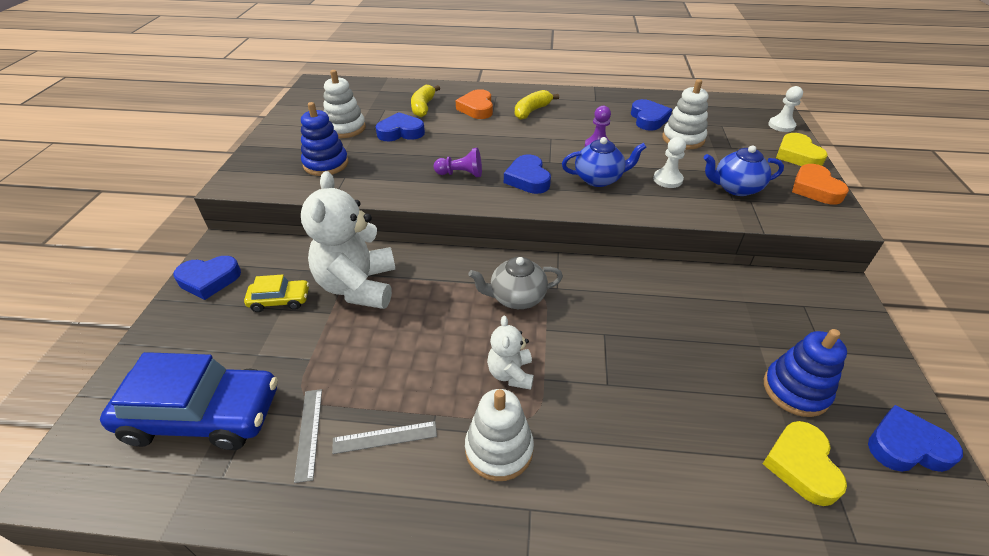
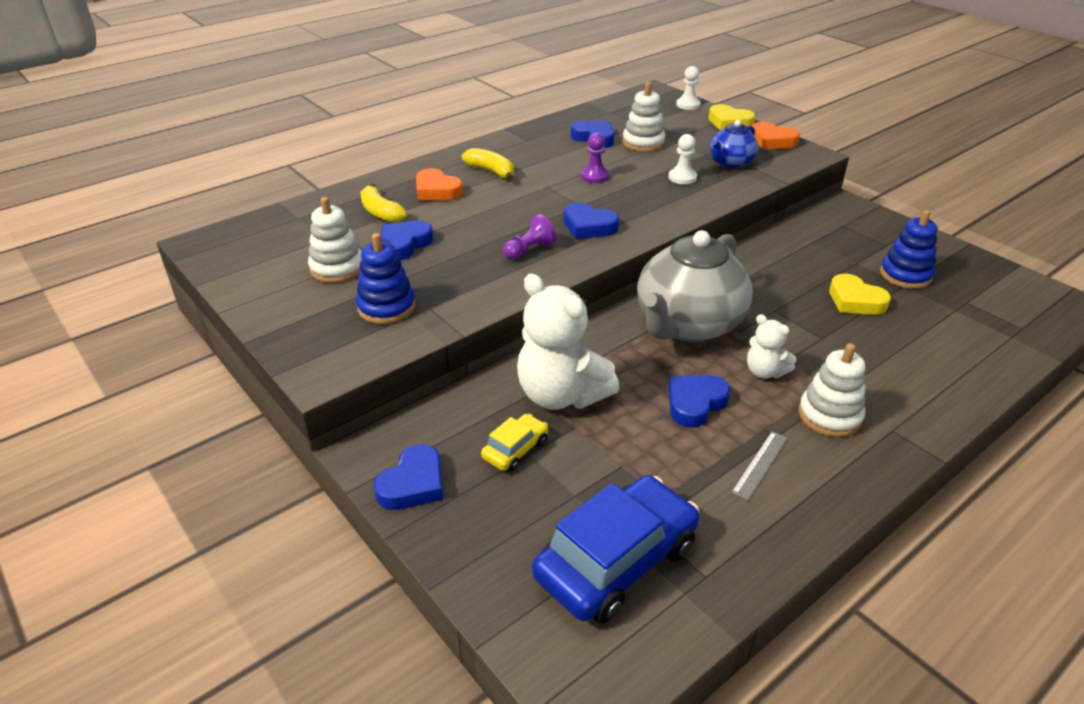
camera: 45 degrees left, 5 degrees down
grey ruler [294,389,322,483] -> none
grey teapot [468,257,563,309] -> grey teapot [637,230,753,342], size x1.94
yellow banana [515,90,559,120] -> yellow banana turned 135 degrees clockwise [462,148,514,180]
blue teapot [562,137,646,187] -> none
yellow heart [763,421,847,506] -> yellow heart moved to [829,274,891,315]
blue heart [868,405,963,472] -> blue heart moved to [669,375,730,428]

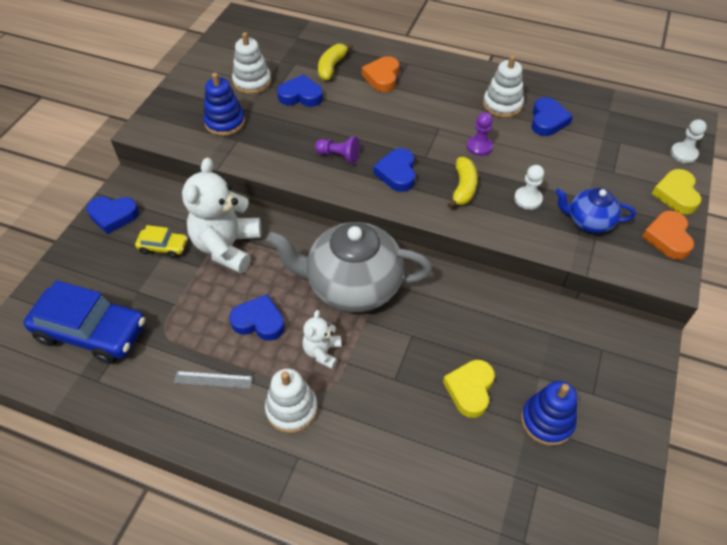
camera: 60 degrees right, 15 degrees up
yellow banana [462,148,514,180] -> yellow banana moved to [447,157,477,209]
white stacking toy [622,82,665,152] -> white stacking toy moved to [483,55,524,118]

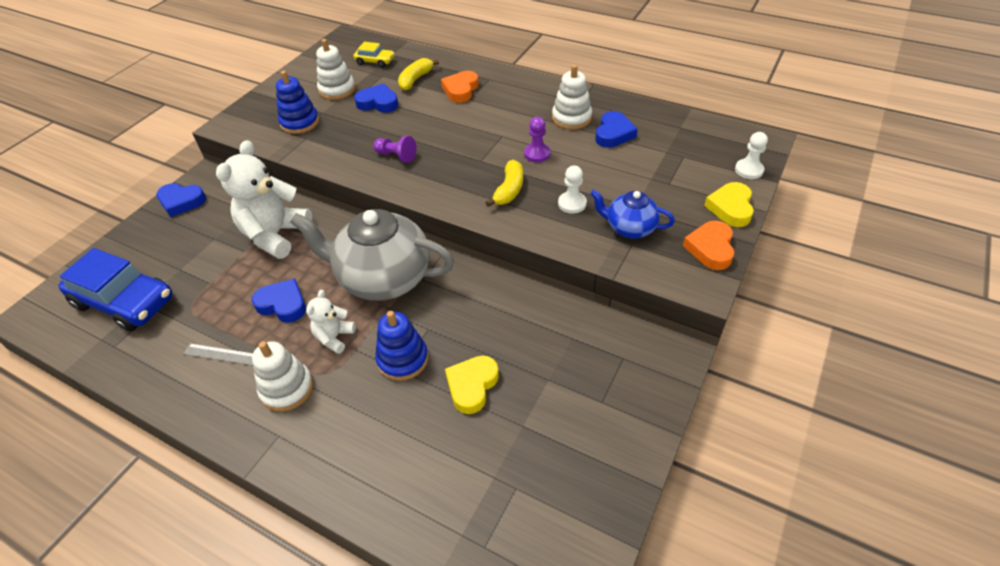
camera: 10 degrees right, 5 degrees down
yellow car [135,225,188,258] -> yellow car moved to [353,42,394,68]
blue heart [374,148,415,192] -> none
blue stacking toy [521,381,577,446] -> blue stacking toy moved to [375,311,428,381]

